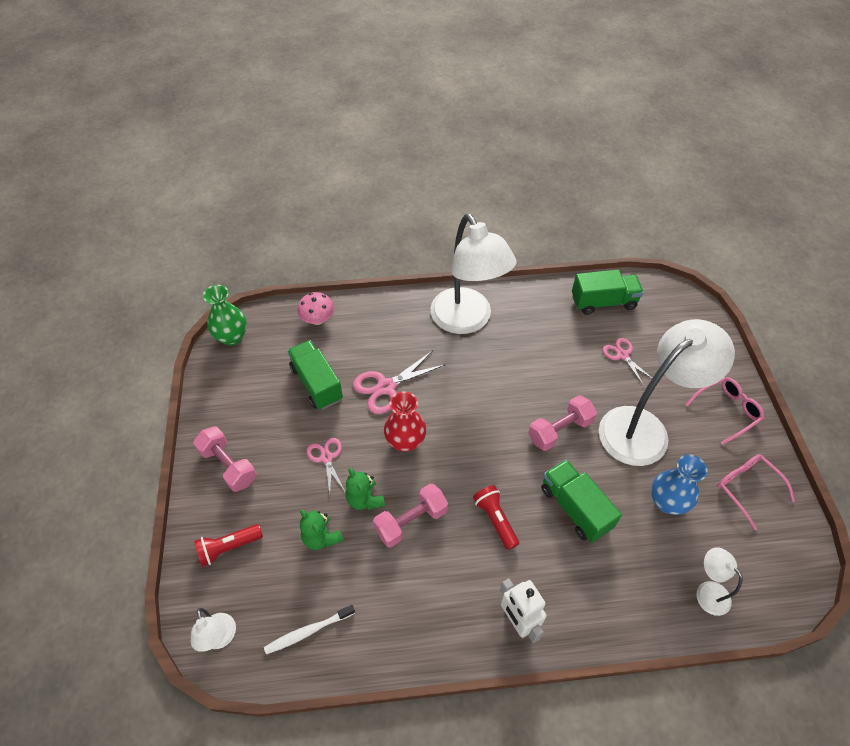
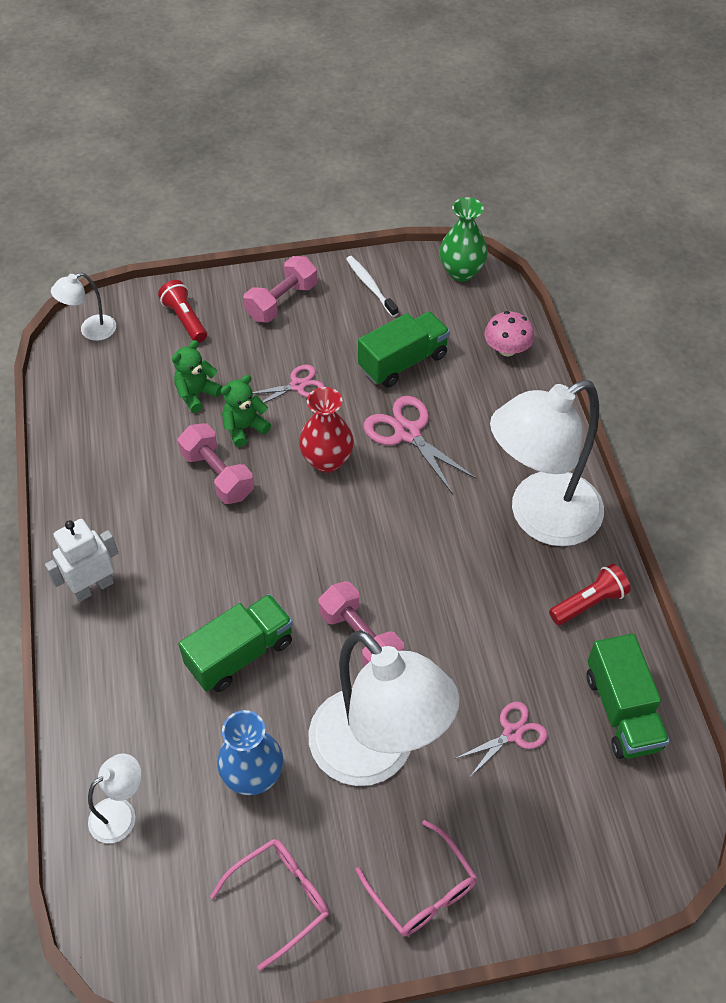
camera: 85 degrees right, 0 degrees up
white toothbrush [264,605,355,654] -> white toothbrush moved to [346,256,398,317]
red flashlight [473,485,519,550] -> red flashlight moved to [549,563,631,625]

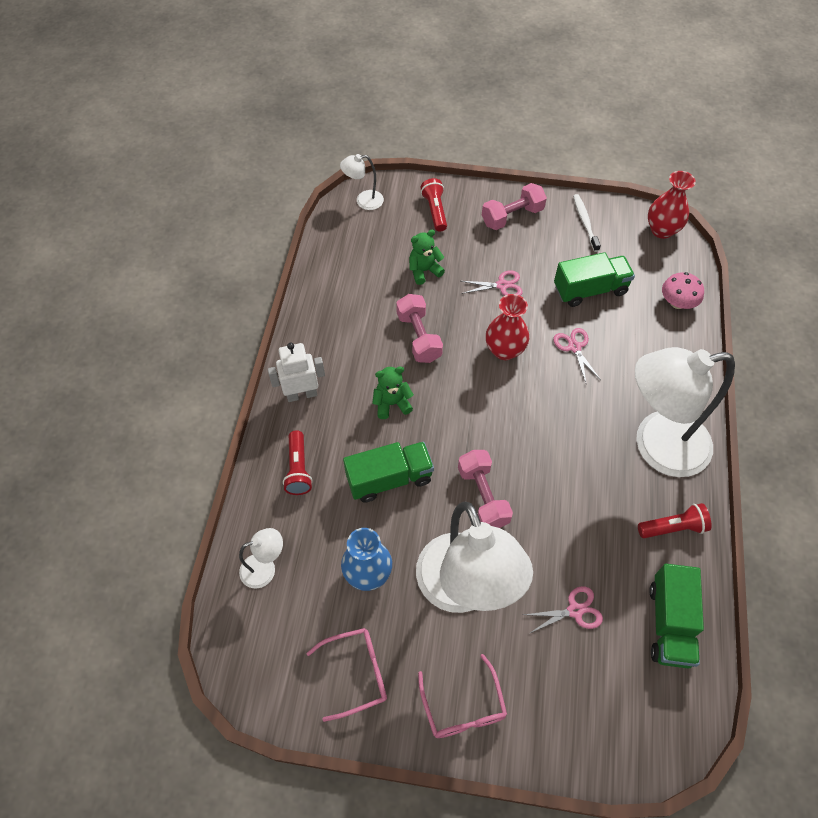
camera: 20 degrees right, 5 degrees up
green teddy bear [221,375,271,447] -> green teddy bear moved to [372,367,414,419]
pink scissors [364,396,477,494] -> pink scissors [553,328,601,382], size x0.64
green vase [440,197,488,282] -> red vase [648,171,696,239]
none -> red flashlight [283,430,313,495]

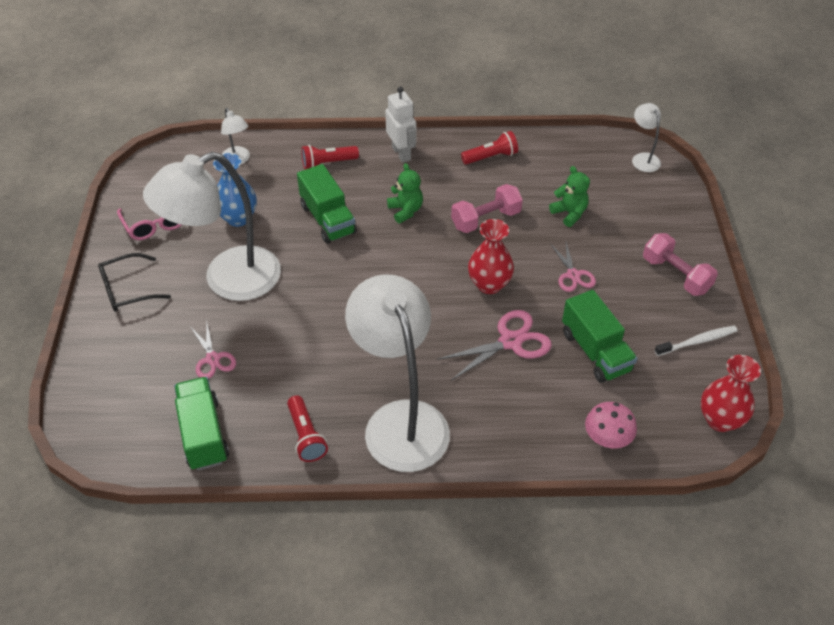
camera: 80 degrees right, 10 degrees down
pink glasses [418,654,507,738] -> black glasses [98,253,171,312]
red flashlight [421,178,447,232] -> red flashlight moved to [461,131,518,165]
pink dumbbell [458,450,513,528] -> none
pink scissors [553,328,601,382] -> pink scissors [437,310,552,381], size x1.57
green truck [649,564,704,668] -> green truck turned 75 degrees clockwise [174,377,229,471]

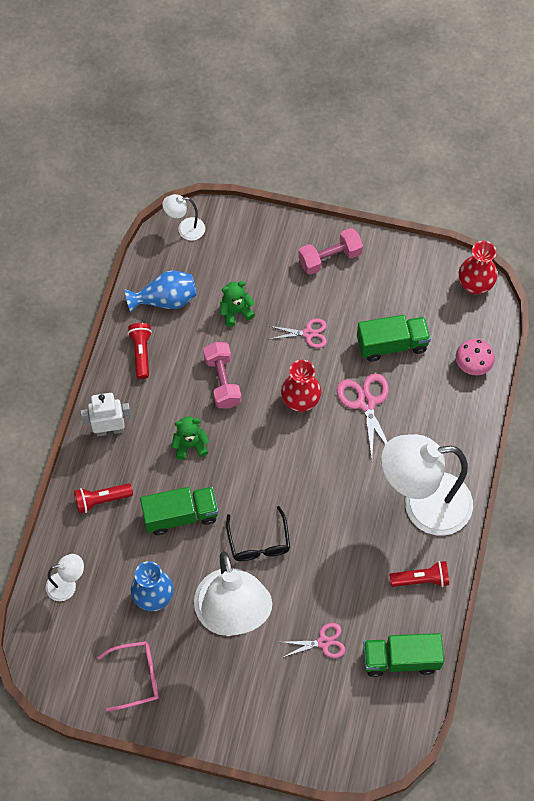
camera: 75 degrees left, 15 degrees up
black glasses [98,253,171,312] -> black glasses moved to [226,506,290,561]
red flashlight [301,145,359,170] -> red flashlight turned 75 degrees clockwise [74,483,133,514]
white toothbrush [655,326,738,356] -> none
none -> blue vase [125,270,197,313]

